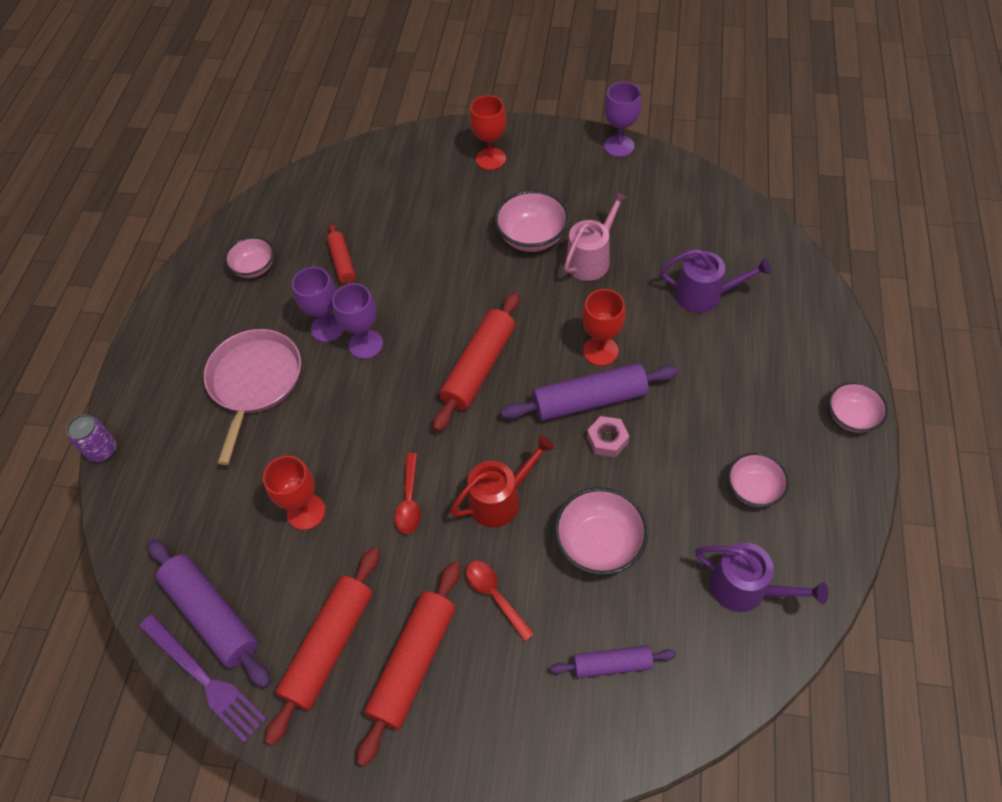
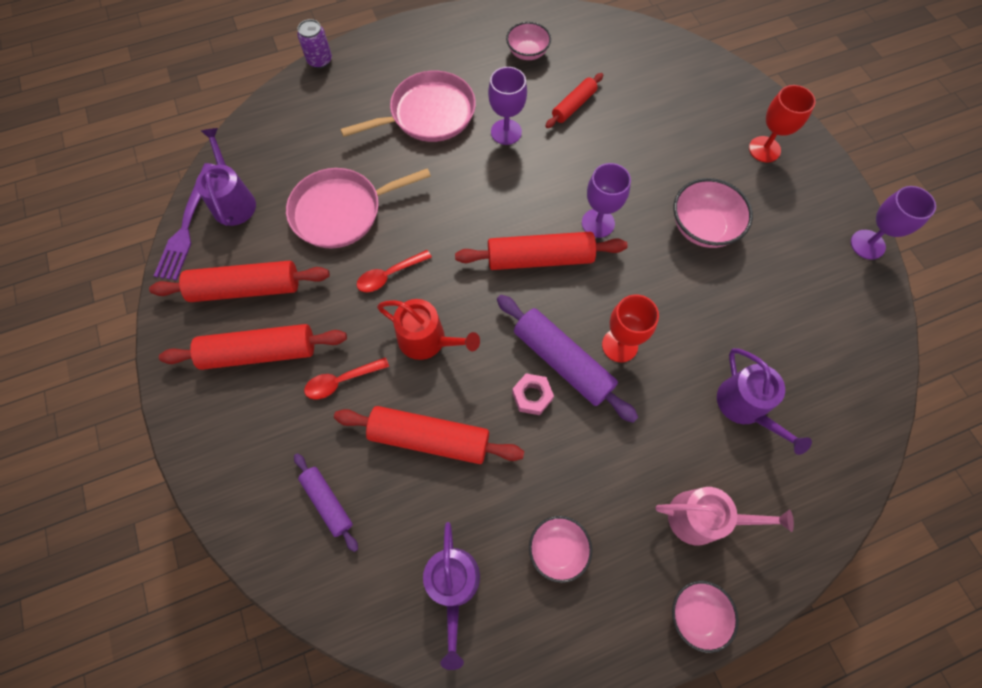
camera: 55 degrees right, 10 degrees up
purple rolling pin [147,539,271,688] -> purple watering can [196,128,256,226]
red goblet [263,456,325,530] -> pink pan [286,168,431,249]
purple goblet [332,283,383,359] -> purple goblet moved to [582,163,631,238]
red spoon [466,561,535,641] -> red spoon turned 135 degrees counterclockwise [304,357,389,400]
pink bowl [554,487,649,575] -> red rolling pin [334,406,524,464]
pink watering can [564,191,628,281] -> pink watering can moved to [655,487,794,545]

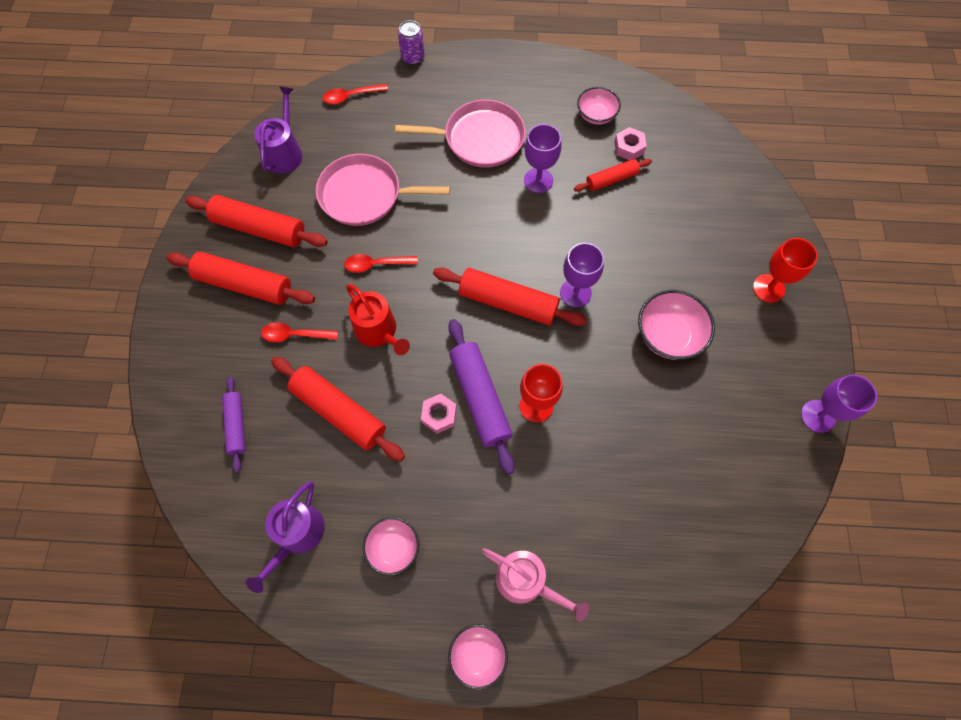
camera: 25 degrees right, 0 degrees up
purple fork [154,163,214,280] -> none
purple watering can [717,348,812,455] -> none
none -> red spoon [323,84,388,104]
none -> pink nut [614,127,647,160]

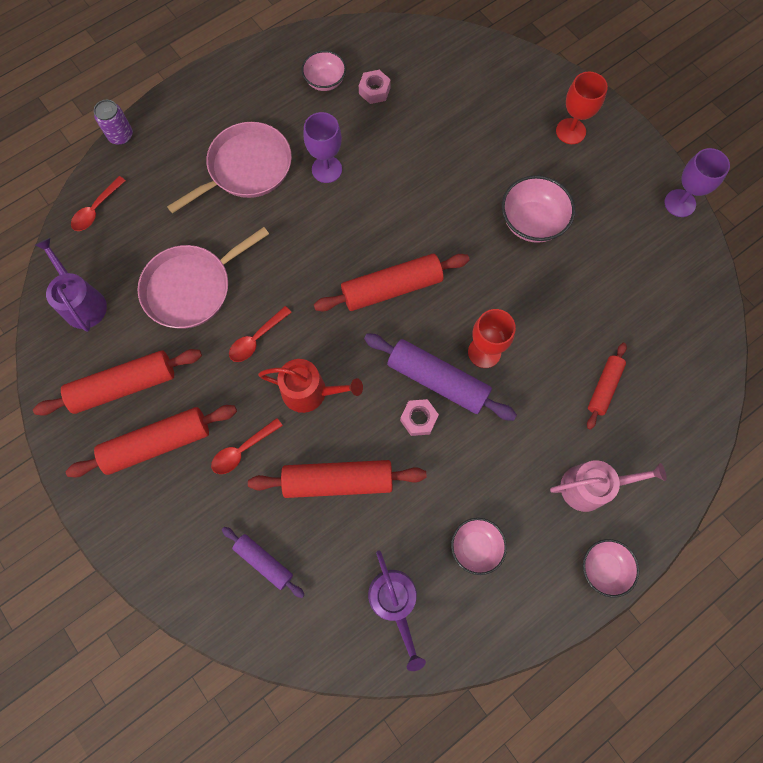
camera: 40 degrees left, 5 degrees up
purple goblet [560,243,604,307] -> none
red rolling pin [574,159,652,192] -> red rolling pin moved to [587,343,627,430]

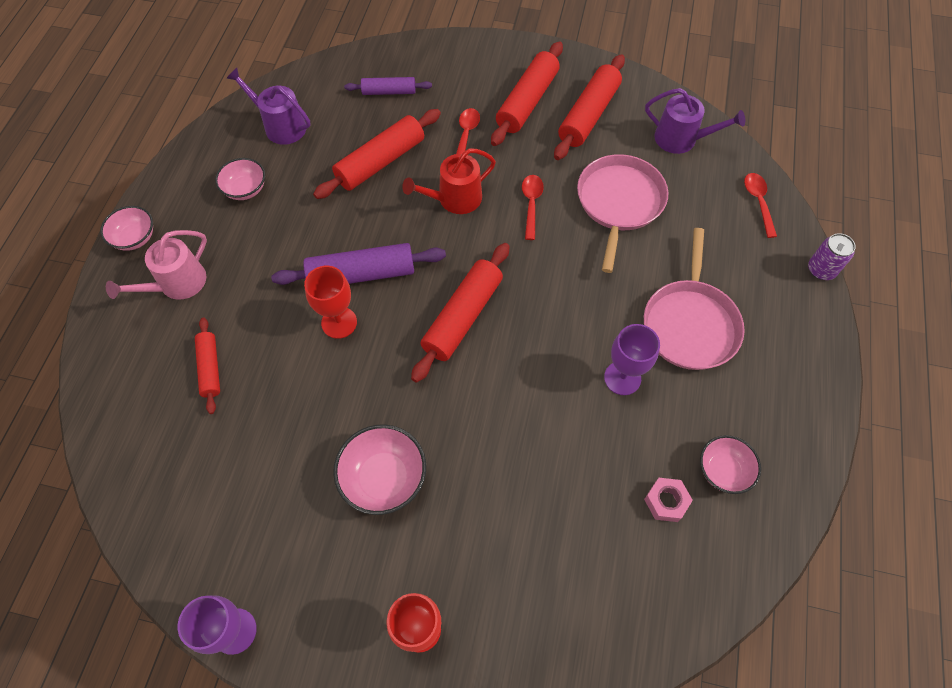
camera: 140 degrees right, 10 degrees down
pink nut [400,399,439,436] -> none

